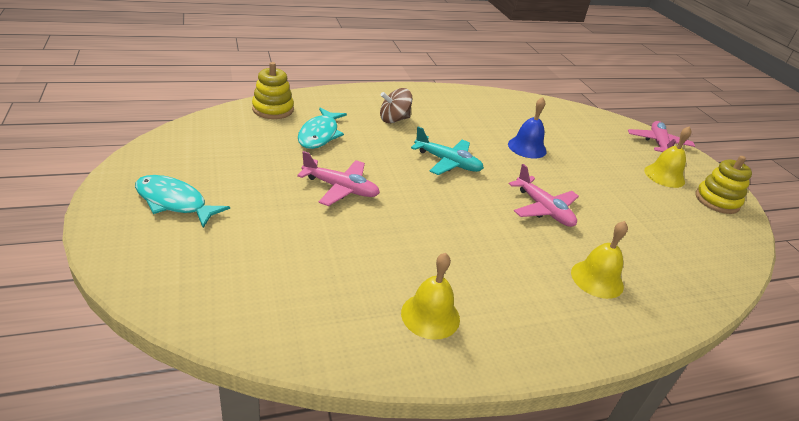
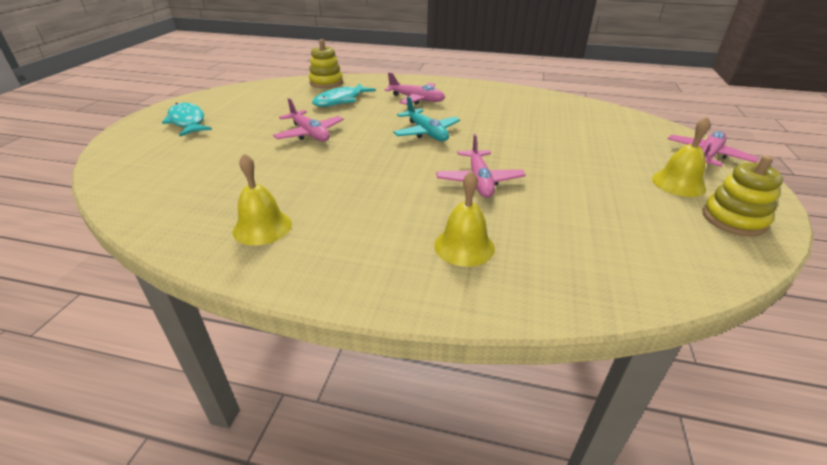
camera: 35 degrees right, 0 degrees up
brown spinning top [380,88,412,123] -> pink plane [384,72,445,105]
blue bell [508,97,547,159] -> none

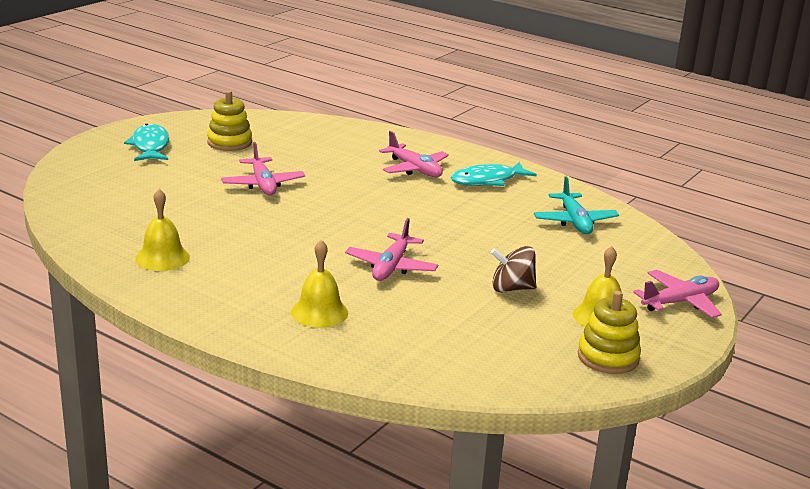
camera: 20 degrees right, 10 degrees down
yellow stacking toy [309,39,343,88] -> yellow stacking toy moved to [207,91,252,151]
turquoise fish [312,84,376,107] -> turquoise fish moved to [451,162,537,186]
turquoise plane [393,96,460,141] -> turquoise plane moved to [534,176,619,234]
none -> brown spinning top [491,246,536,293]

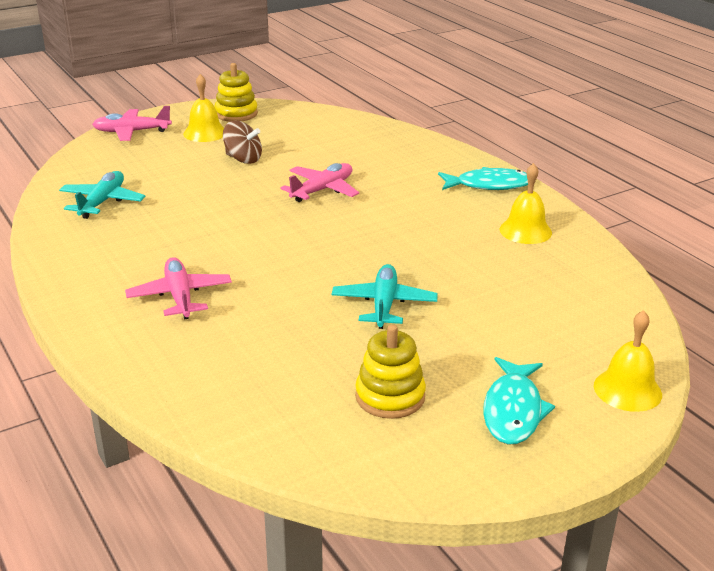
camera: 155 degrees left, 5 degrees up
pink plane [221,142,305,195] -> turquoise plane [332,264,438,329]
yellow bell [291,240,348,328] -> yellow bell moved to [594,310,662,412]
turquoise fish [451,162,537,186] -> turquoise fish moved to [438,167,528,190]

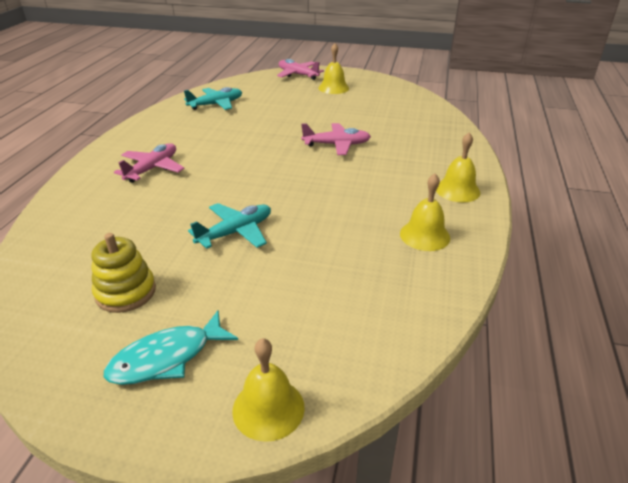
camera: 45 degrees right, 5 degrees up
yellow stacking toy [214,63,258,122] -> none
brown spinning top [223,120,262,164] -> none
turquoise fish [438,167,528,190] -> yellow bell [436,132,481,202]

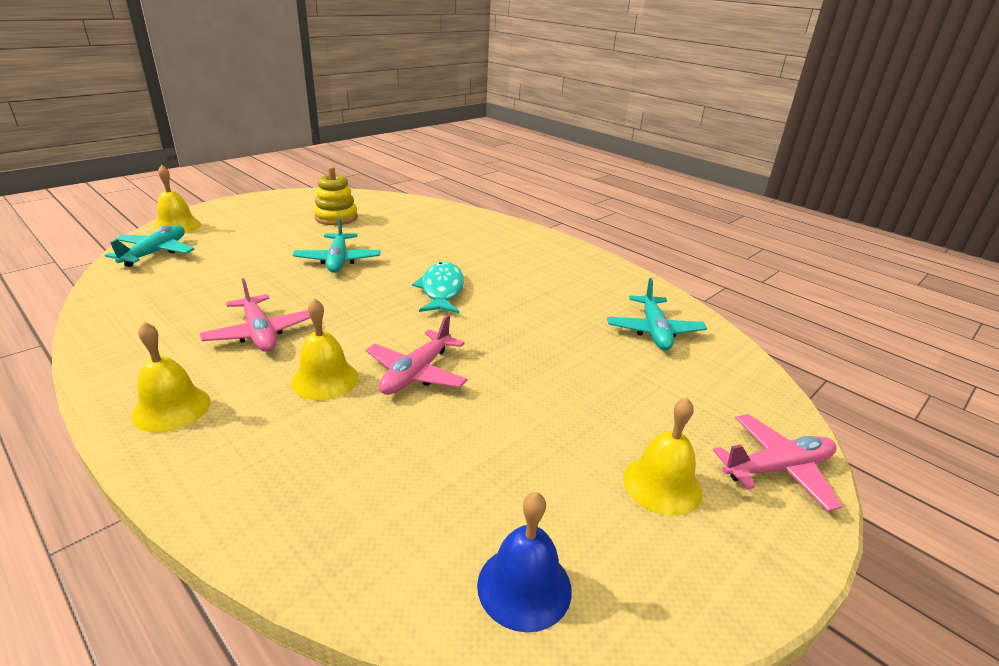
camera: 120 degrees right, 5 degrees down
turquoise fish [104,310,238,385] -> turquoise fish moved to [412,262,464,313]
pink plane [114,143,185,183] -> pink plane moved to [200,278,310,352]
yellow bell [400,174,450,251] -> yellow bell moved to [291,298,358,400]
none -> turquoise plane [105,225,195,267]
none -> blue bell [477,492,572,632]

